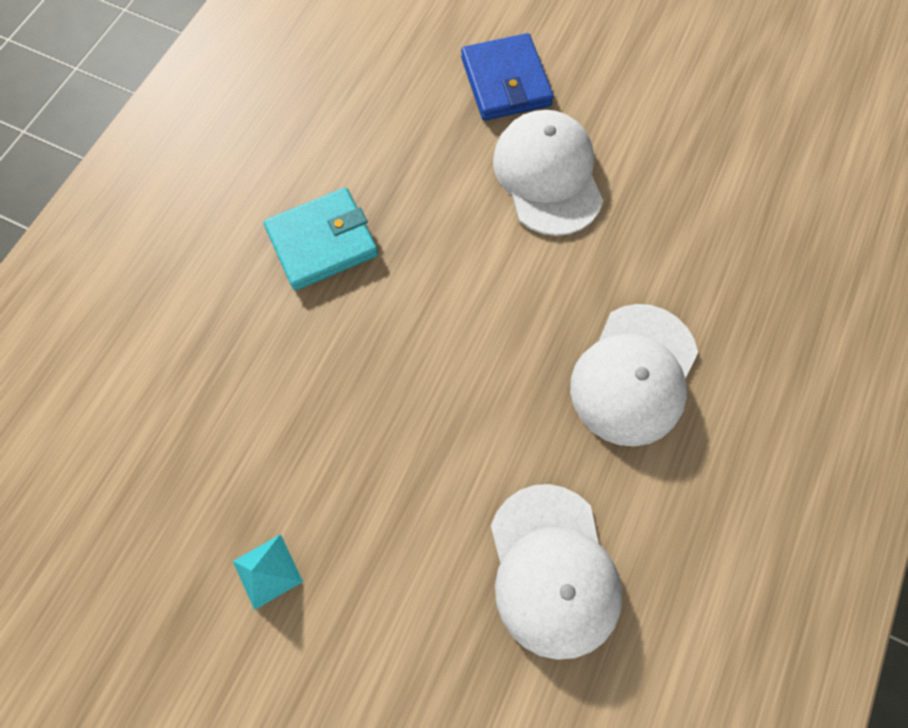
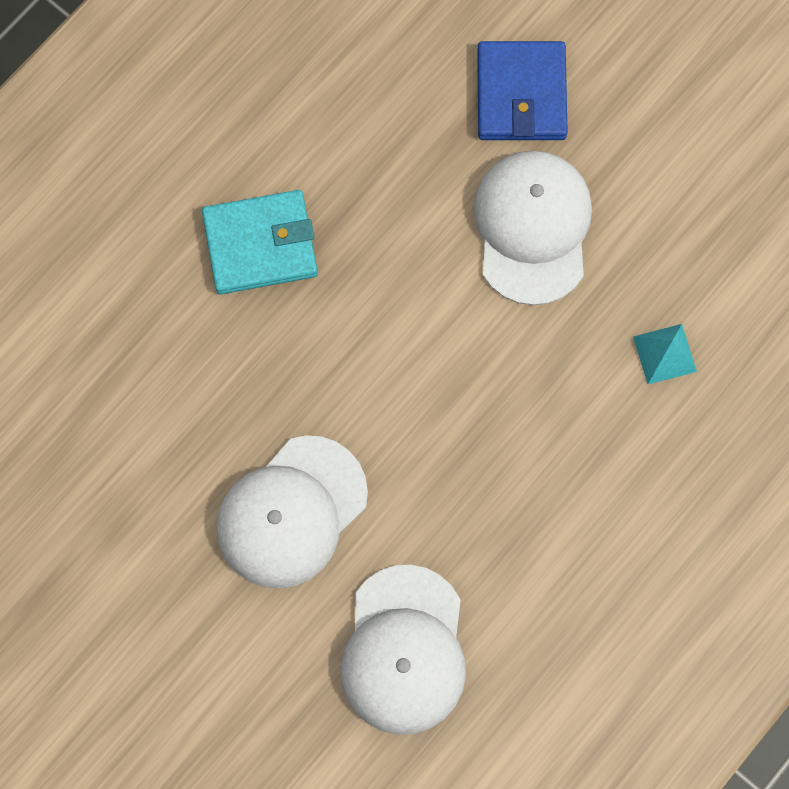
camera: 15 degrees right, 5 degrees up
turquoise pyramid [233,534,303,610] -> turquoise pyramid moved to [633,324,697,384]
white cap [570,304,698,447] -> white cap moved to [216,435,368,588]

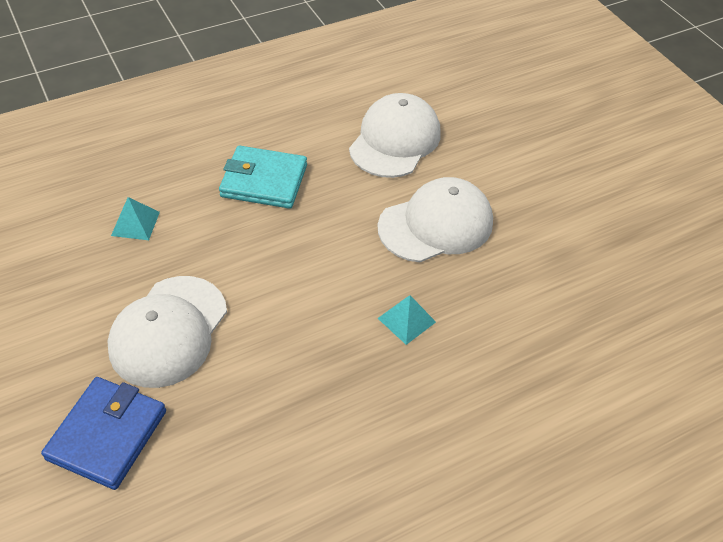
camera: 160 degrees left, 25 degrees down
turquoise wallet [202,190,318,294] -> turquoise wallet moved to [219,146,307,209]
none -> turquoise pyramid [378,295,436,345]

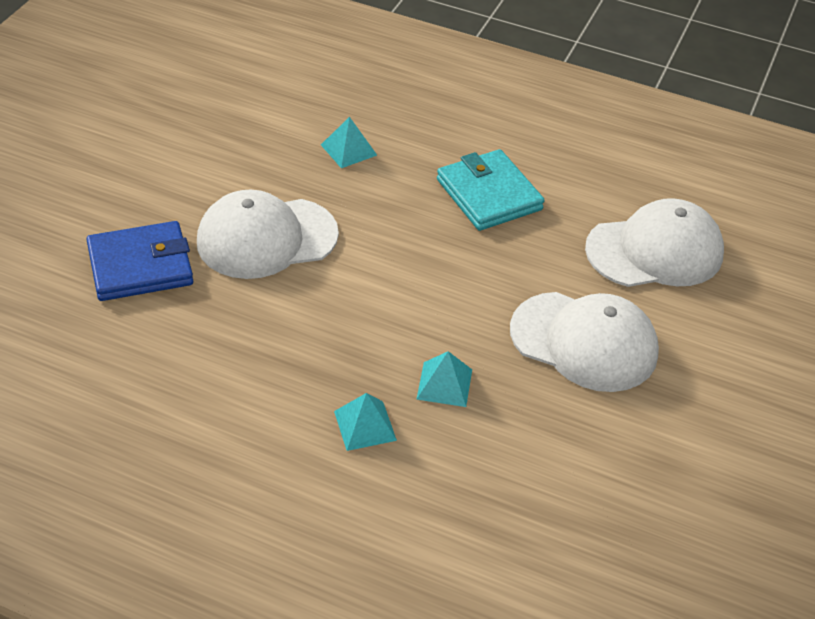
camera: 50 degrees right, 5 degrees down
none -> turquoise pyramid [334,393,397,451]

